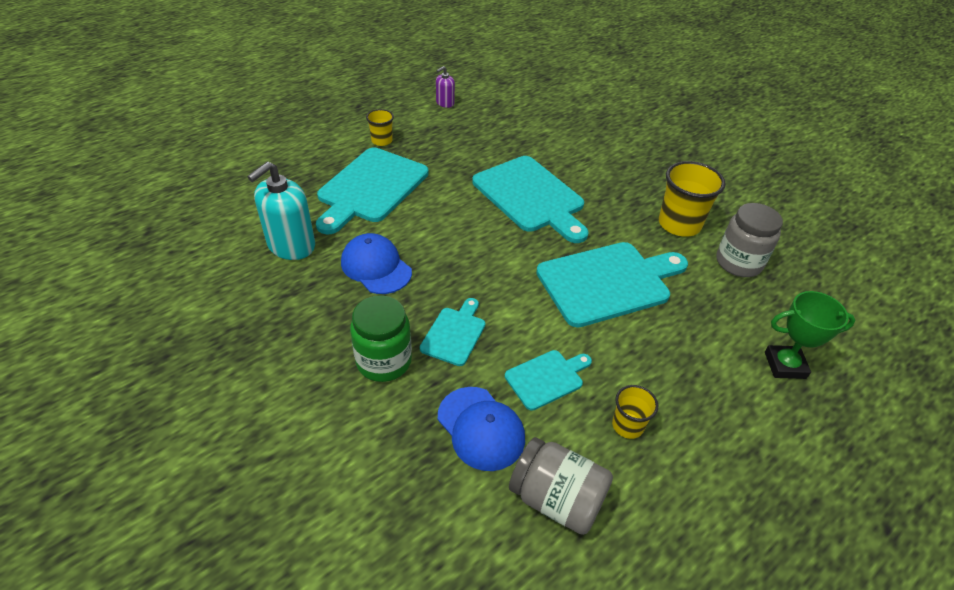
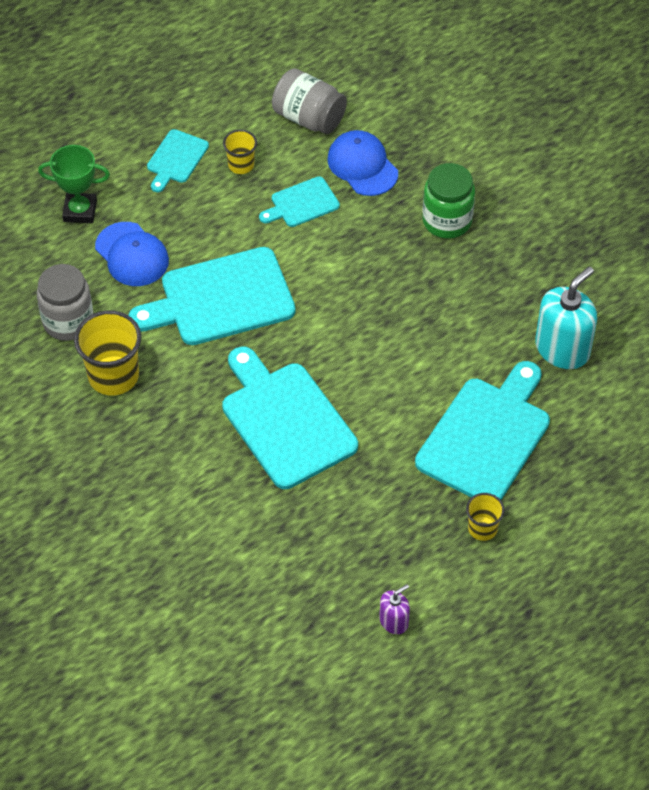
camera: 175 degrees left, 10 degrees up
blue cap [341,233,412,294] -> blue cap moved to [95,222,169,286]
turquoise cutting board [420,298,485,366] -> turquoise cutting board moved to [147,129,209,192]

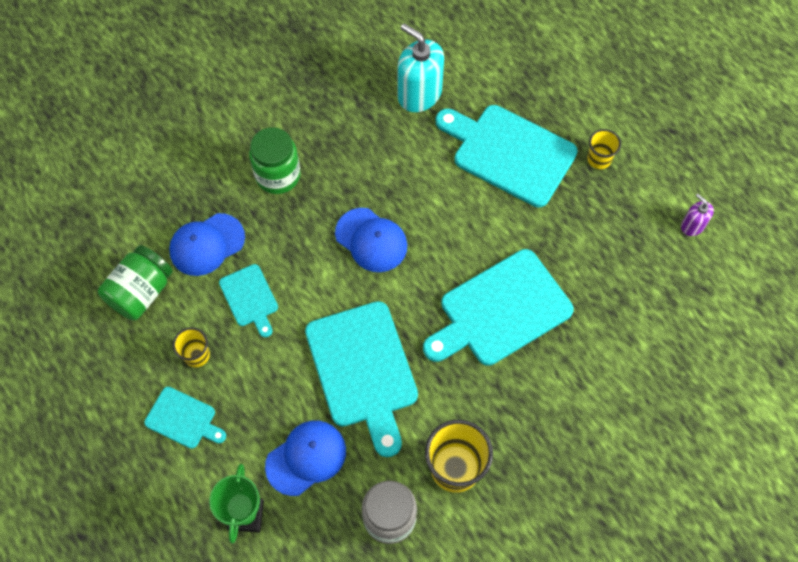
camera: 90 degrees left, 10 degrees up
grey jar [272,68,347,134] -> green jar [98,245,173,321]
none -> blue cap [335,208,407,272]

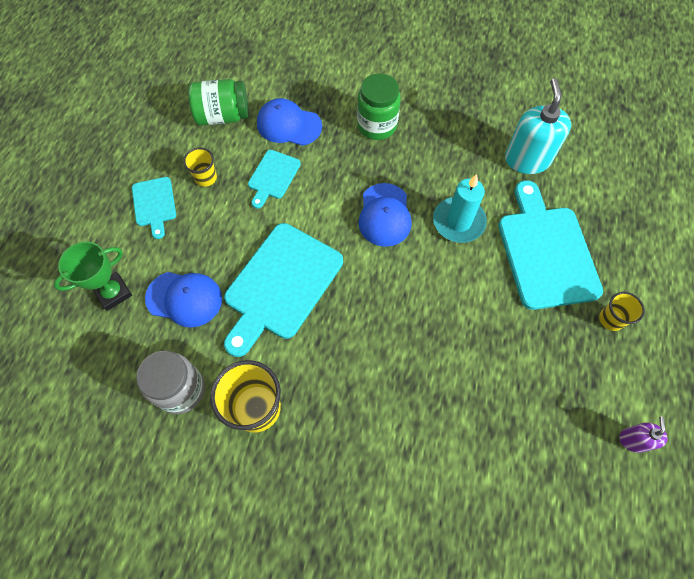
camera: 50 degrees right, 0 degrees up
turquoise cutting board [423,249,574,366] -> none
none -> turquoise candle [433,174,487,243]

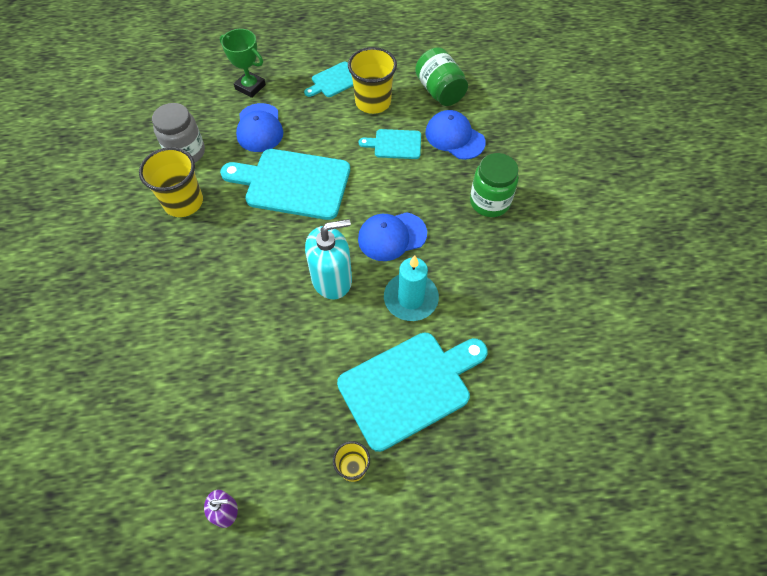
camera: 70 degrees right, 5 degrees down
yellow cup [183,148,217,187] -> yellow cup [348,47,397,114], size x1.81
blue cap [257,98,322,146] -> blue cap turned 45 degrees counterclockwise [425,110,486,160]
turquoise soap dispenser [505,78,571,174] -> turquoise soap dispenser moved to [305,219,352,299]

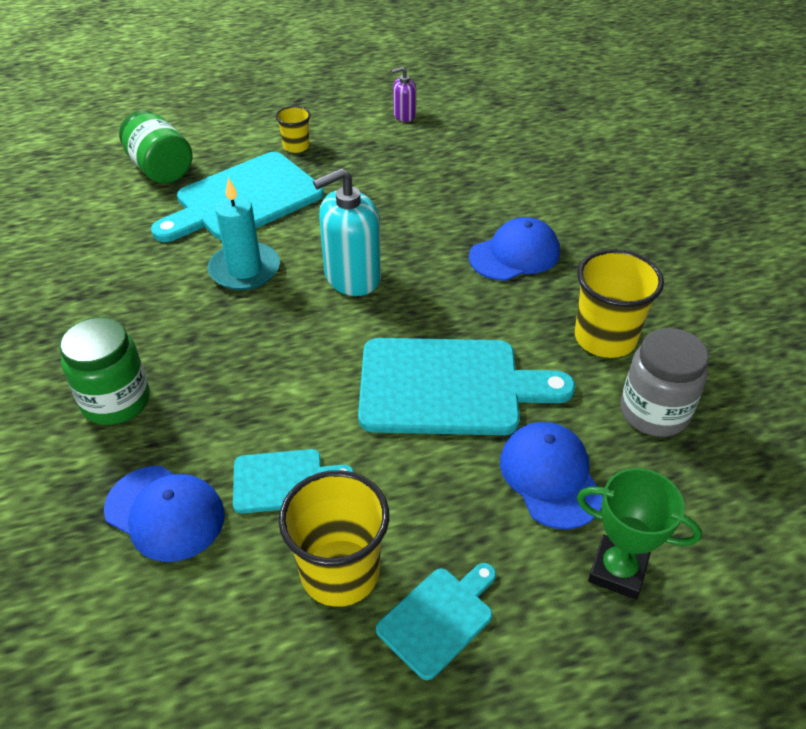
camera: 170 degrees right, 15 degrees down
blue cap [358,212,427,261] -> blue cap moved to [469,217,560,281]
green jar [415,47,468,106] -> green jar moved to [119,110,193,184]

